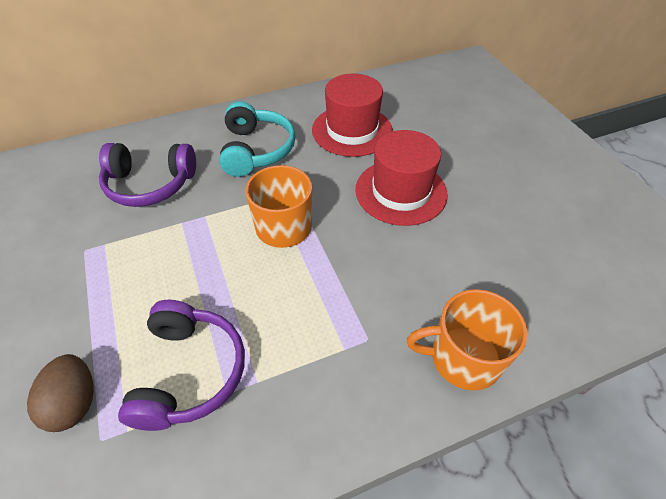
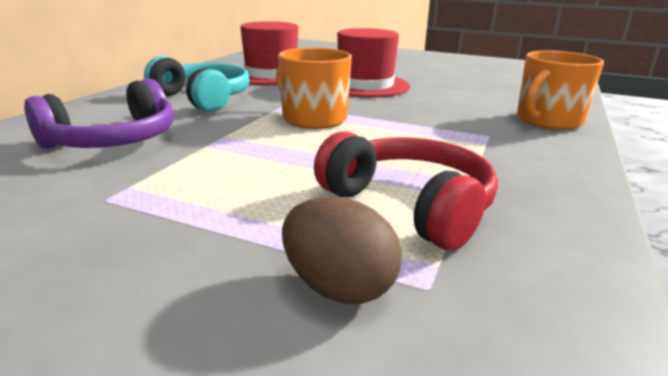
camera: 45 degrees left, 25 degrees down
purple headphones [118,300,245,431] -> red headphones [314,131,498,250]

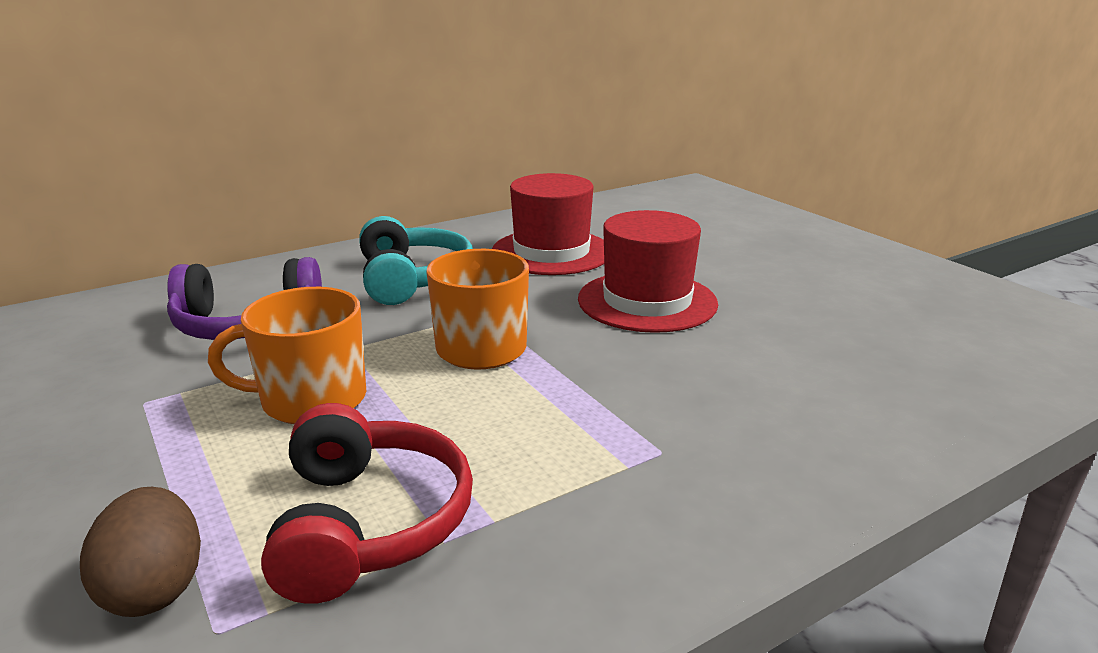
camera: 35 degrees right, 0 degrees up
orange mug [517,50,604,130] -> orange mug moved to [208,287,366,424]

